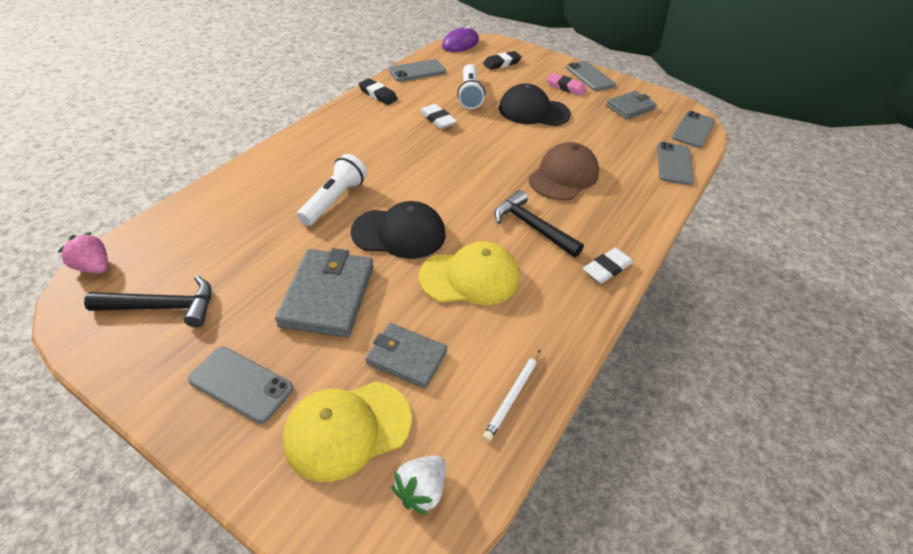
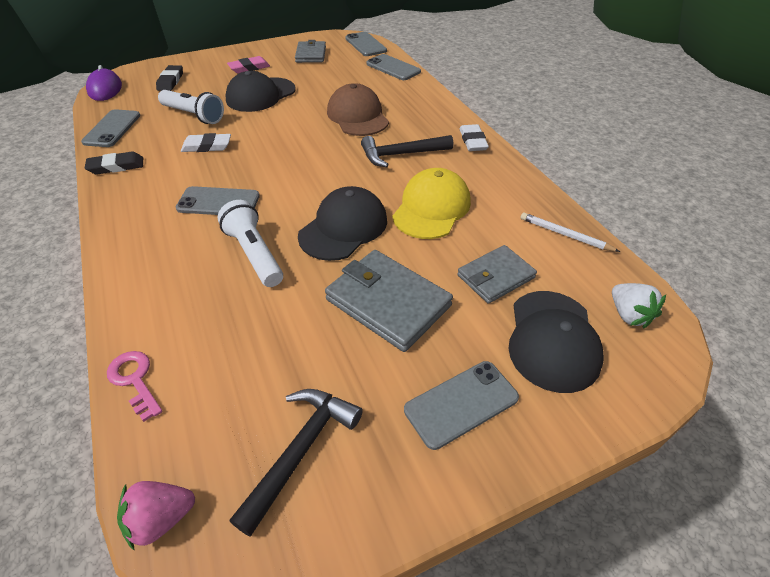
camera: 55 degrees left, 0 degrees up
yellow cap [283,382,412,482] -> black cap [508,291,604,393]
white pencil [483,350,540,441] -> white pencil turned 150 degrees clockwise [521,212,620,252]
grey phone [566,61,616,91] -> grey phone moved to [176,186,260,215]
none -> pink key [107,351,163,422]

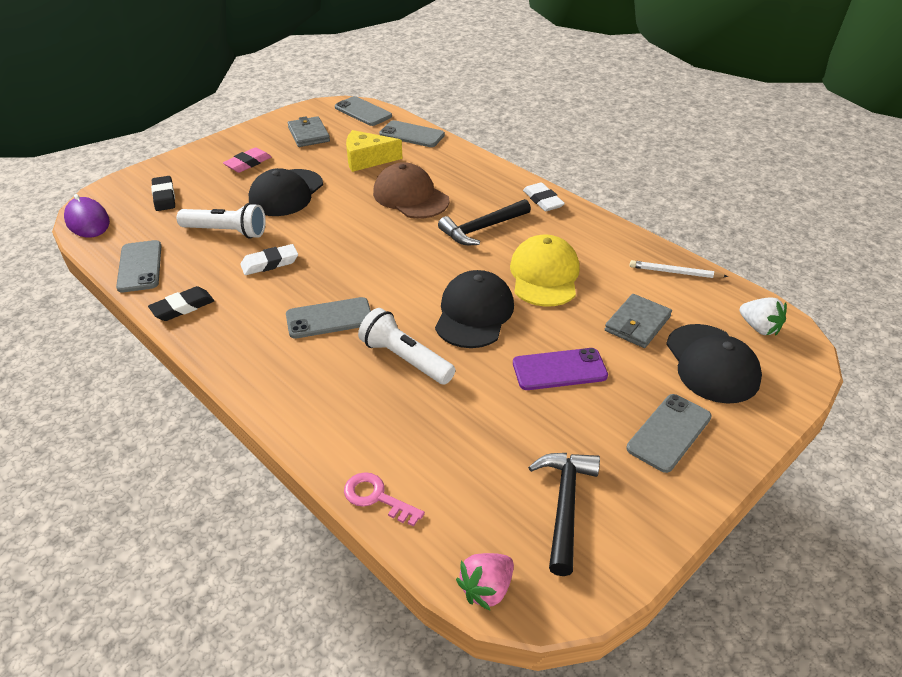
camera: 20 degrees left, 5 degrees down
grey wallet [325,250,453,352] -> purple phone [513,348,608,390]
none -> yellow cheese [346,130,403,172]

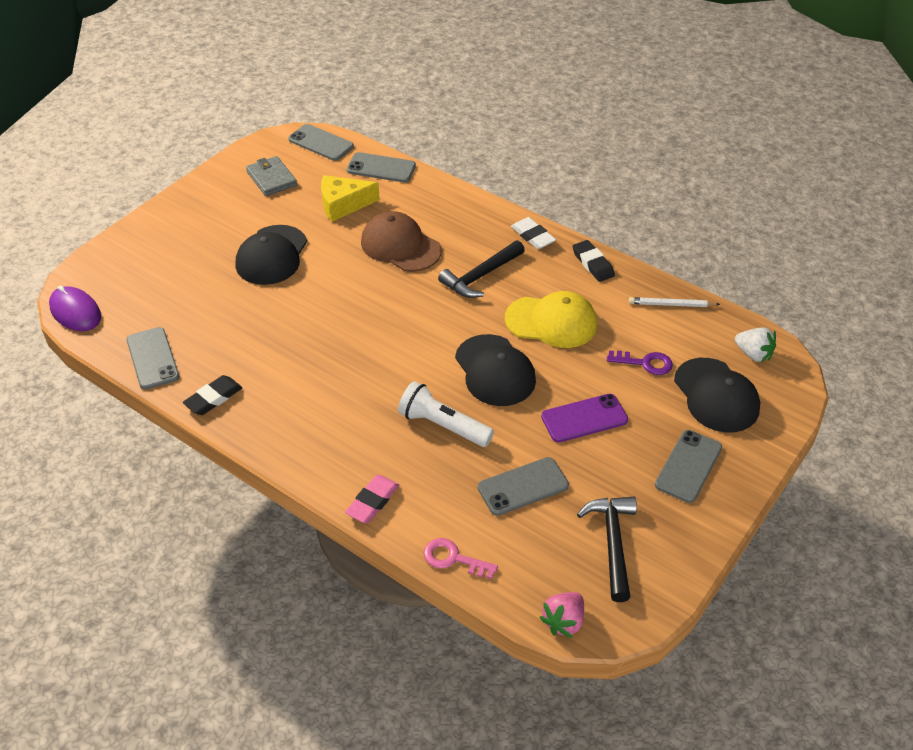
camera: 10 degrees left, 5 degrees up
black eraser [151,176,175,211] -> black eraser moved to [573,240,615,282]
white flashlight [177,203,266,239] -> none
pink eraser [223,147,271,173] -> pink eraser moved to [345,475,399,523]
white eraser [240,244,298,275] -> none
grey phone [286,297,371,338] -> grey phone moved to [478,457,569,516]
black cap [435,270,514,348] -> black cap turned 150 degrees clockwise [455,334,536,406]
yellow cap [510,235,580,307] -> yellow cap turned 105 degrees clockwise [505,291,597,348]
grey wallet [605,294,672,348] -> purple key [607,351,673,375]

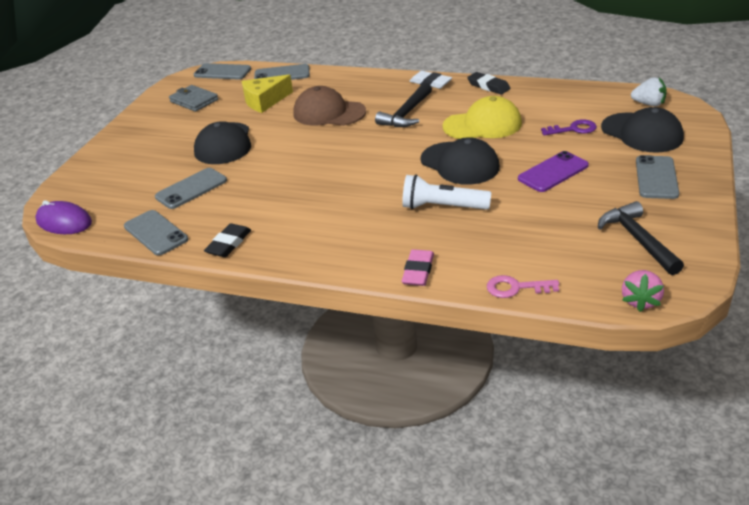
camera: 15 degrees left, 10 degrees down
grey phone [478,457,569,516] -> grey phone moved to [155,168,227,209]
white pencil [629,297,720,307] -> none

